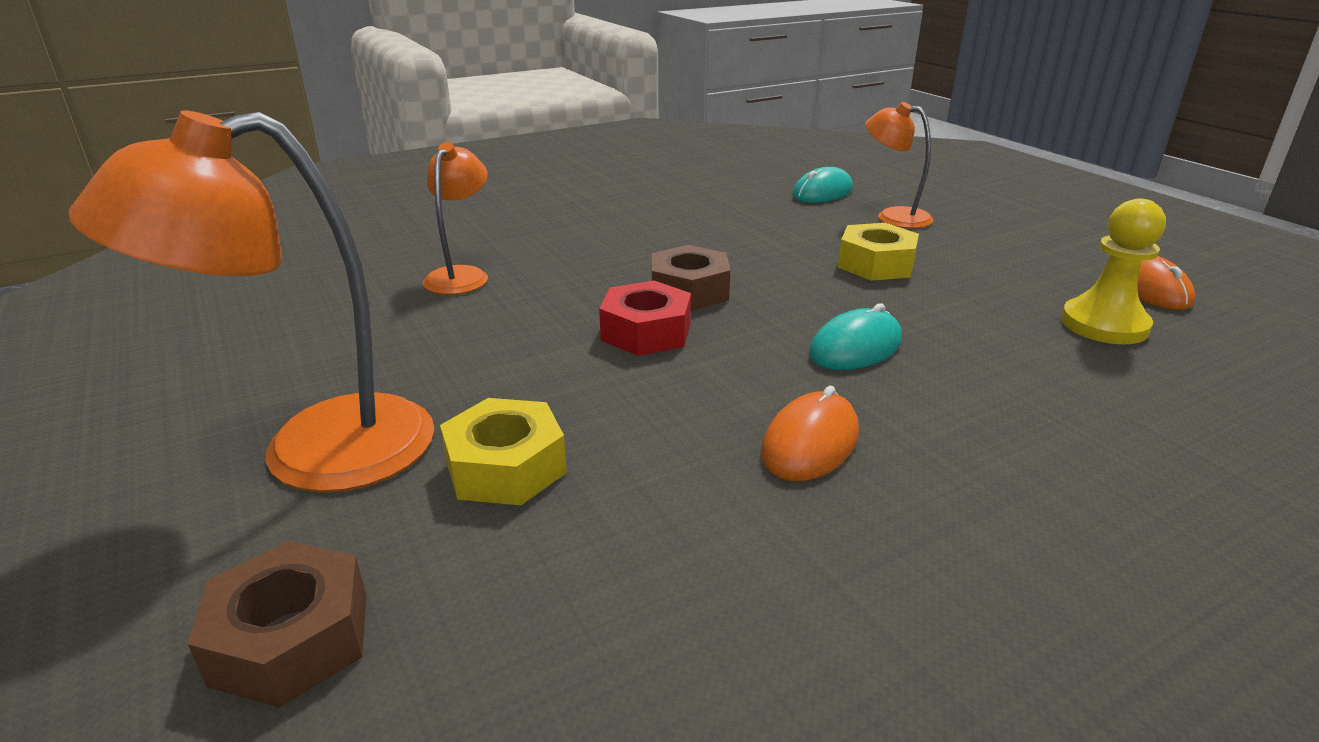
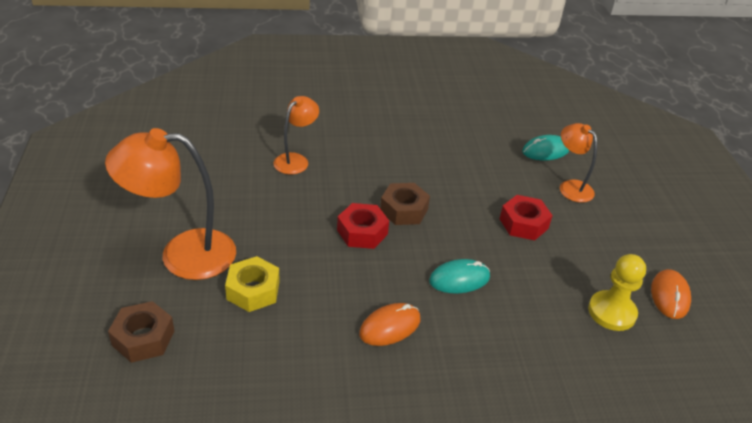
camera: 20 degrees right, 10 degrees up
yellow nut [838,223,919,281] -> red nut [500,195,553,240]

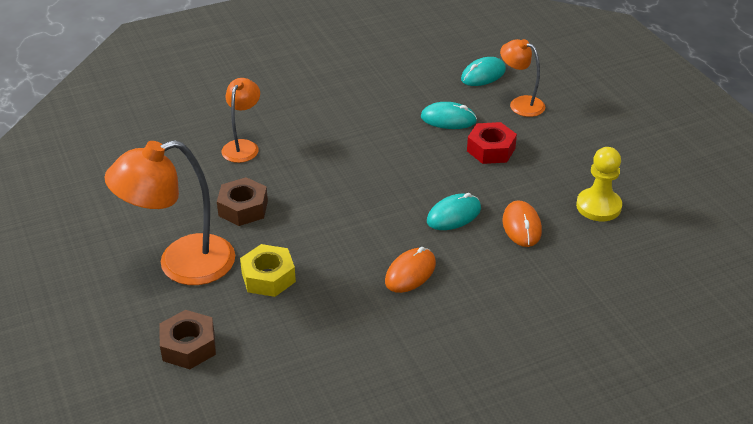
camera: 15 degrees left, 0 degrees up
red nut [337,203,389,249] -> none
brown nut [380,183,430,225] -> brown nut moved to [217,177,268,226]
orange mouse [651,269,691,319] -> orange mouse moved to [502,200,542,247]
none -> turquoise mouse [421,102,477,129]

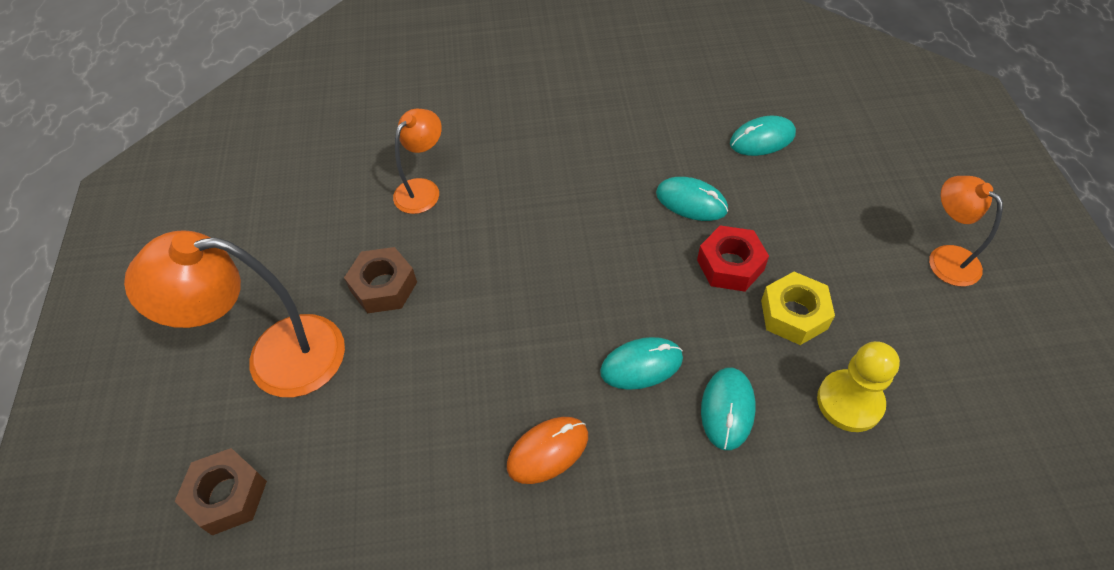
camera: 20 degrees right, 15 degrees up
yellow nut [240,244,296,297] -> yellow nut moved to [761,272,835,345]
orange lamp [500,39,545,117] -> orange lamp moved to [929,176,1003,286]
orange mouse [502,200,542,247] -> turquoise mouse [701,367,756,450]

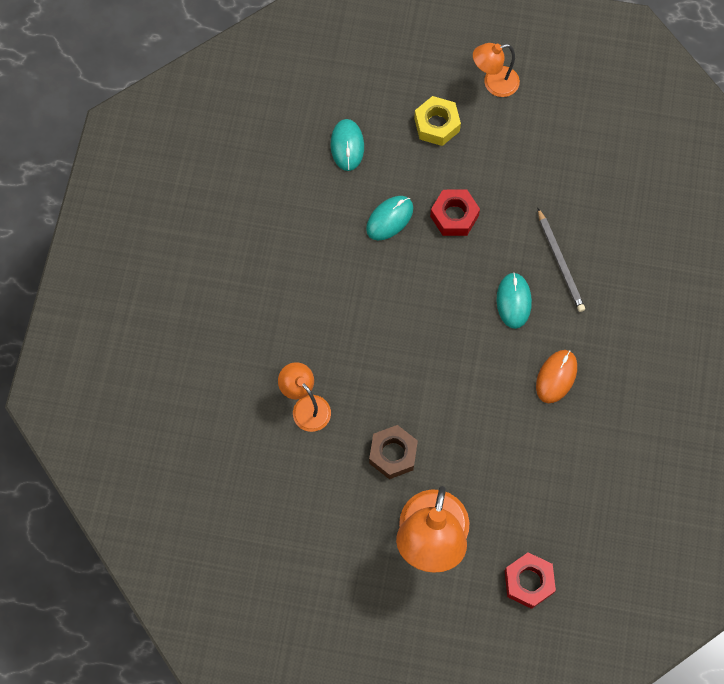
camera: 75 degrees left, 15 degrees up
brown nut [174,448,267,535] -> red nut [505,553,556,609]
orange mouse [507,417,588,484] -> orange mouse turned 45 degrees clockwise [536,350,577,403]
turquoise mouse [701,367,756,450] -> grey pencil [538,208,585,312]
yellow nut [761,272,835,345] -> yellow nut moved to [414,96,461,146]
yellow pawn [817,341,900,432] -> none

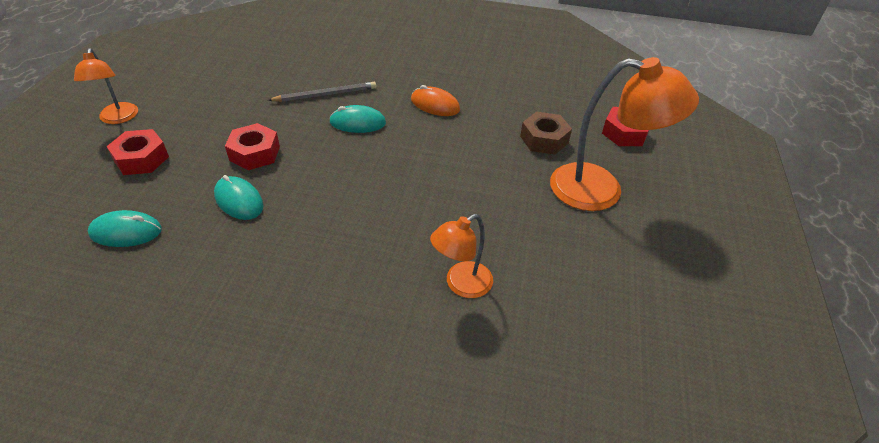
camera: 90 degrees left, 25 degrees down
brown nut [369,425,418,479] -> brown nut moved to [520,112,572,155]
yellow nut [414,96,461,146] -> red nut [107,129,169,175]

